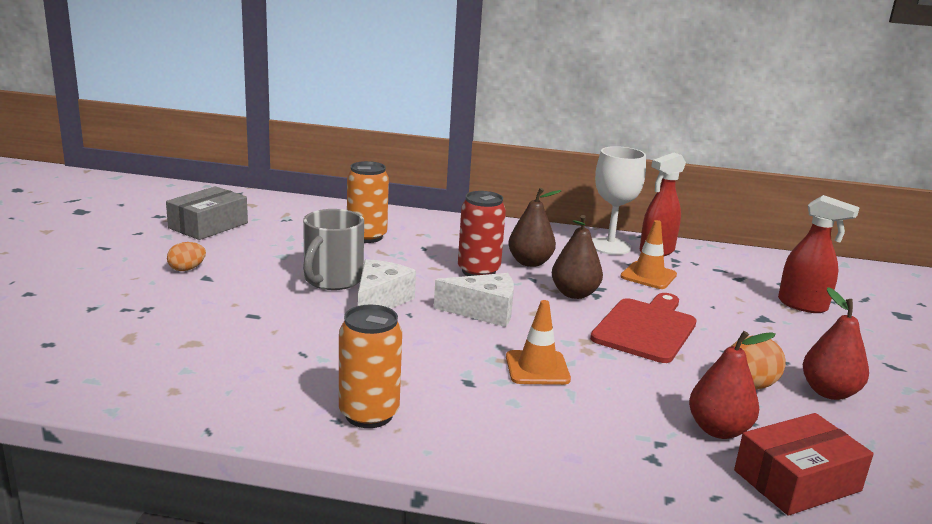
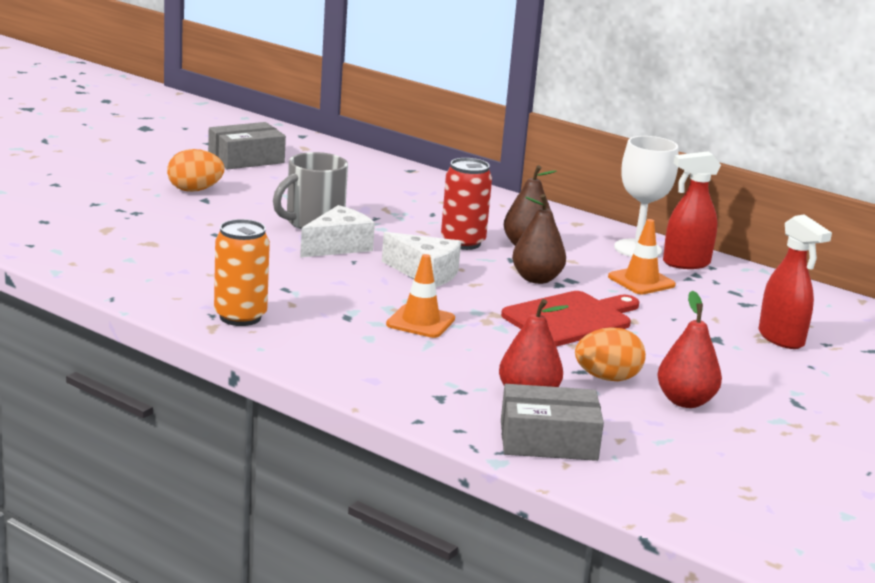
camera: 25 degrees right, 0 degrees up
orange egg [167,242,206,271] -> orange egg [167,149,225,192], size x1.55
orange can [347,161,389,243] -> none
red box [734,413,874,516] -> grey box [501,384,604,461]

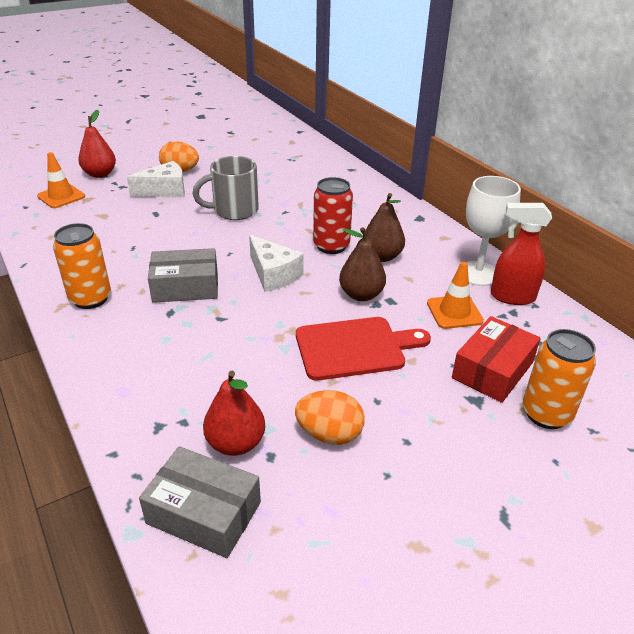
camera: 25 degrees right, 15 degrees up
grey box [208,122,286,169] -> grey box moved to [148,248,218,303]
white cheese [300,205,375,258] -> white cheese moved to [127,161,185,198]
orange traffic cone [386,254,455,338] -> orange traffic cone moved to [37,152,85,208]
red pear [657,291,722,408] -> red pear moved to [78,110,116,178]
red spray bottle [758,215,832,349] -> orange can [523,329,596,429]
none -> red box [452,316,541,403]

